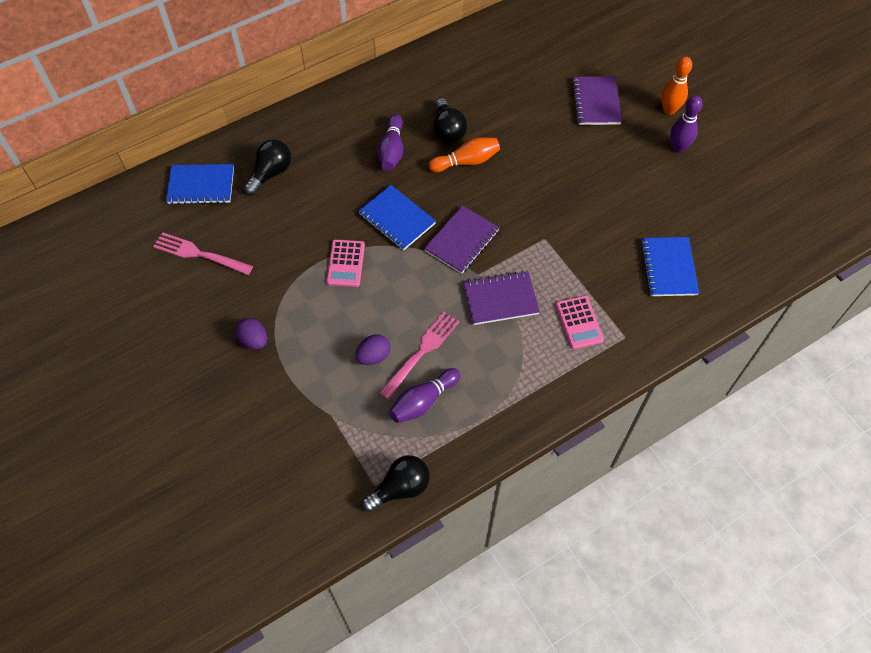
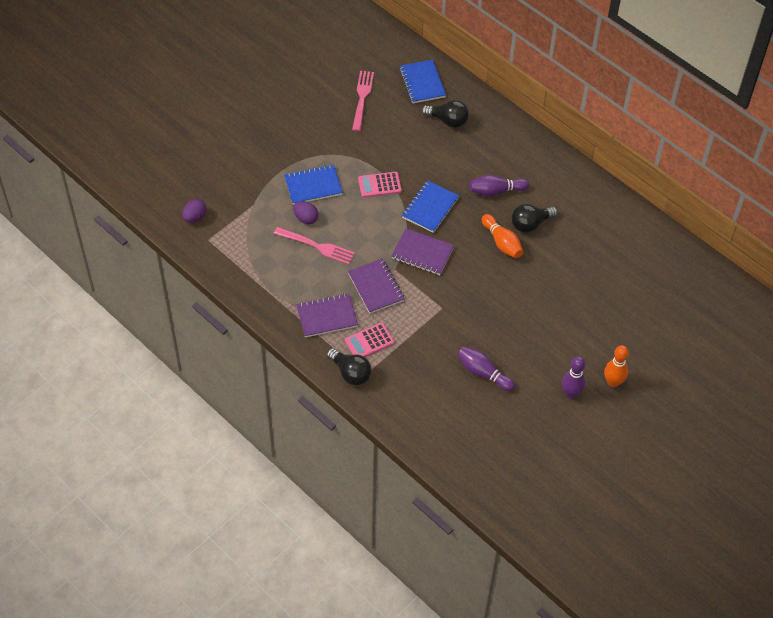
camera: 75 degrees right, 5 degrees down
purple egg [235,318,267,350] -> purple egg moved to [182,199,206,223]
black light bulb [362,455,430,512] -> black light bulb moved to [327,348,372,386]
purple bowling pin [389,368,461,423] -> purple bowling pin moved to [457,346,515,392]
purple notebook [572,77,622,125] -> purple notebook moved to [296,293,358,338]
blue notebook [641,237,699,296] -> blue notebook moved to [284,165,343,205]

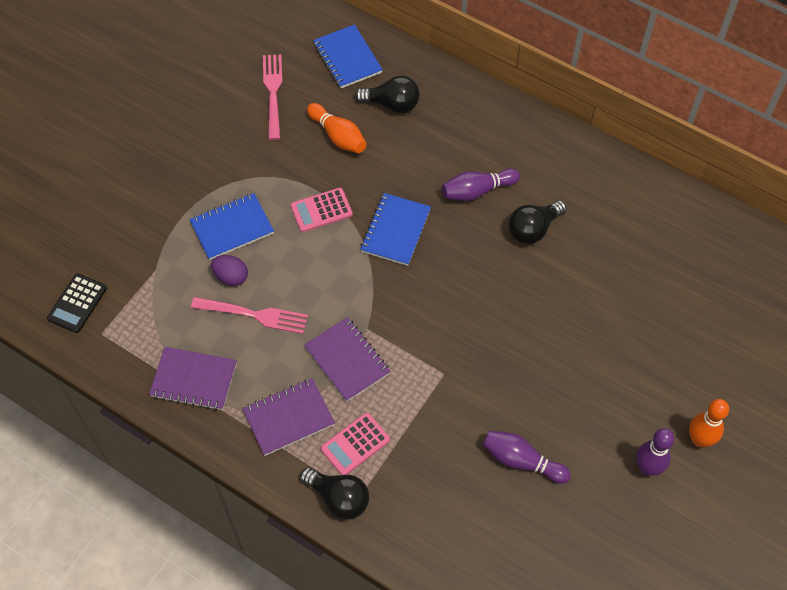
camera: 10 degrees left, 5 degrees up
purple egg [182,199,206,223] -> black calculator [47,273,107,333]
purple notebook [391,228,454,275] -> purple notebook moved to [149,347,237,411]
orange bowling pin [482,214,523,258] -> orange bowling pin moved to [307,103,367,153]

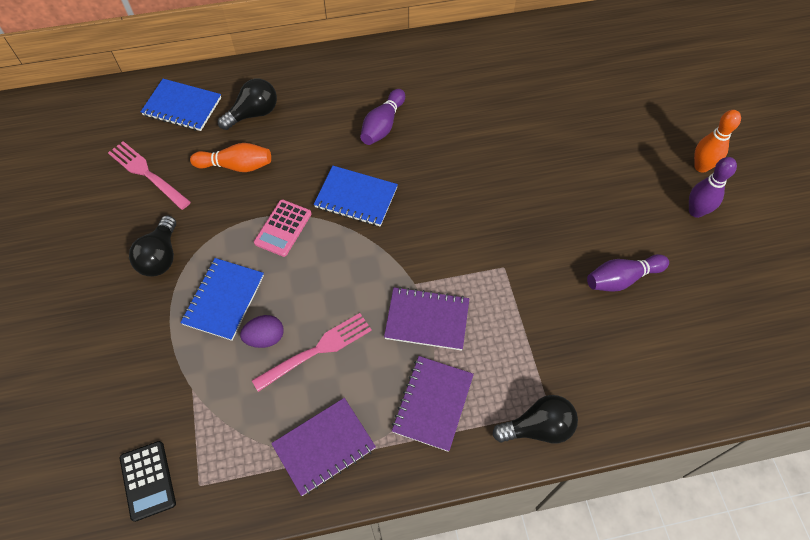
camera: 45 degrees left, 0 degrees up
pink calculator [321,413,390,475] -> none
blue notebook [360,193,431,266] -> blue notebook turned 45 degrees counterclockwise [314,166,398,226]
black light bulb [509,200,567,244] -> black light bulb moved to [129,216,176,277]

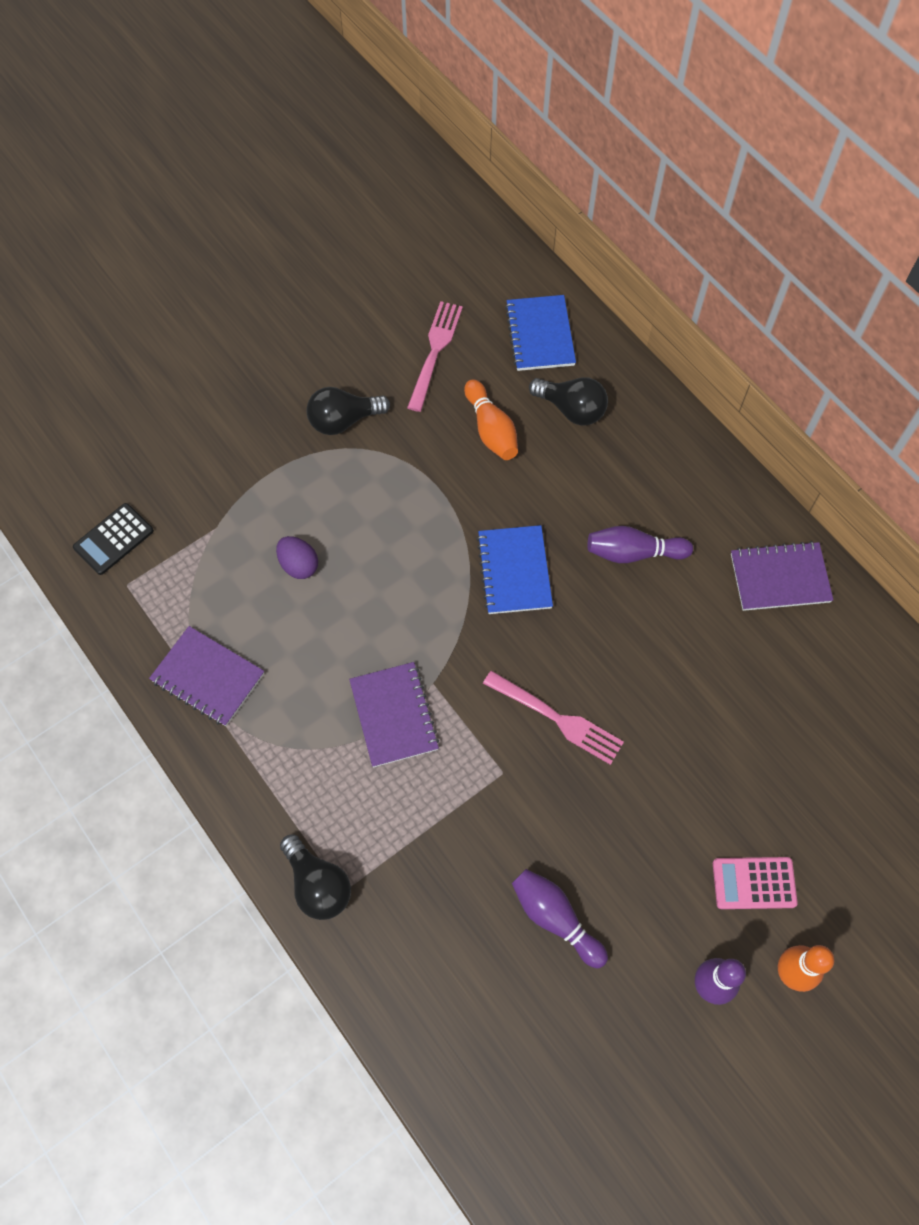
camera: 65 degrees right, 5 degrees up
blue notebook [180,258,264,341] -> none
pink fork [252,313,372,392] -> pink fork moved to [483,670,624,765]
pink calculator [254,199,311,257] -> pink calculator moved to [713,857,798,909]
purple notebook [392,356,474,452] -> purple notebook moved to [731,541,833,611]

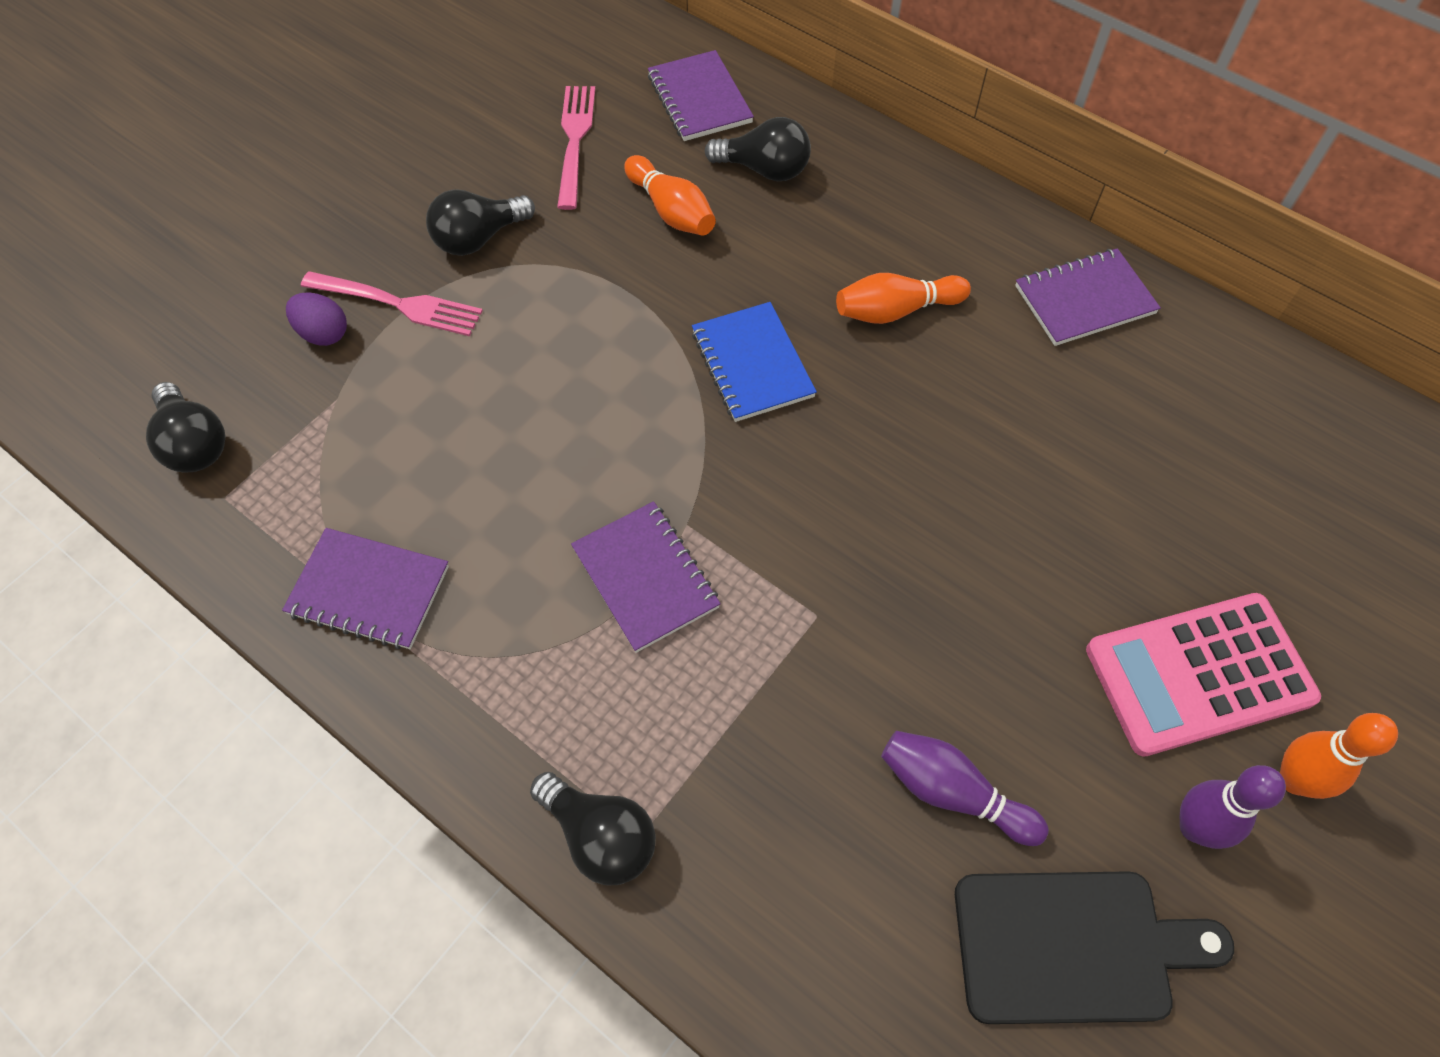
camera: 15 degrees left, 5 degrees down
black calculator [73,503,154,575] -> black light bulb [146,382,226,473]
purple egg [276,536,318,579] -> purple egg moved to [286,292,347,346]
pink fork [483,670,624,765] -> pink fork moved to [301,271,483,336]
blue notebook [505,295,576,371] -> purple notebook [648,50,754,141]
purple bowling pin [587,526,693,563] -> orange bowling pin [836,273,971,324]
pink calculator [713,857,798,909] -> pink calculator [1086,593,1321,756], size x1.77
none -> black cutting board [955,871,1234,1024]

